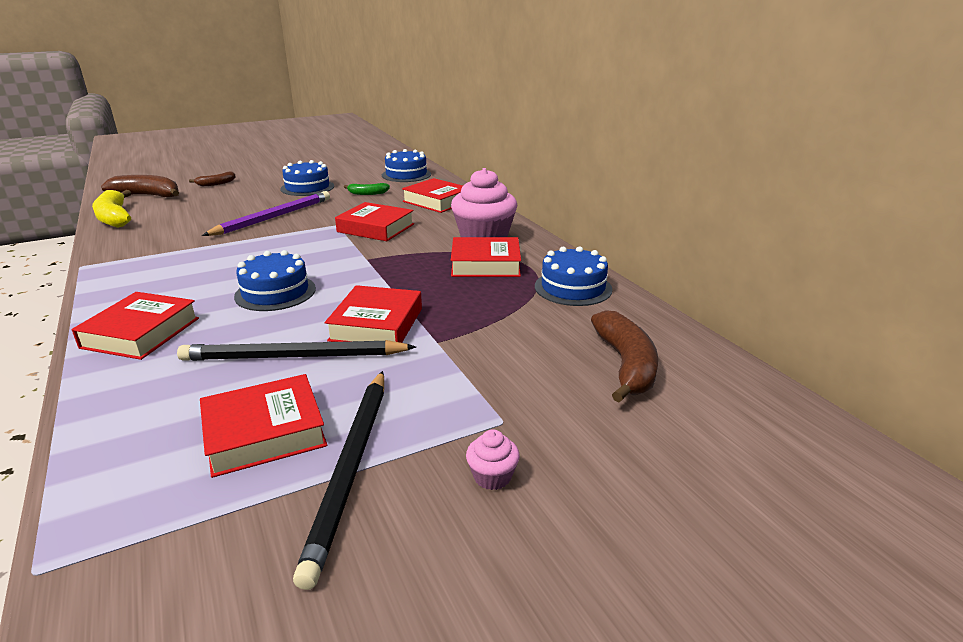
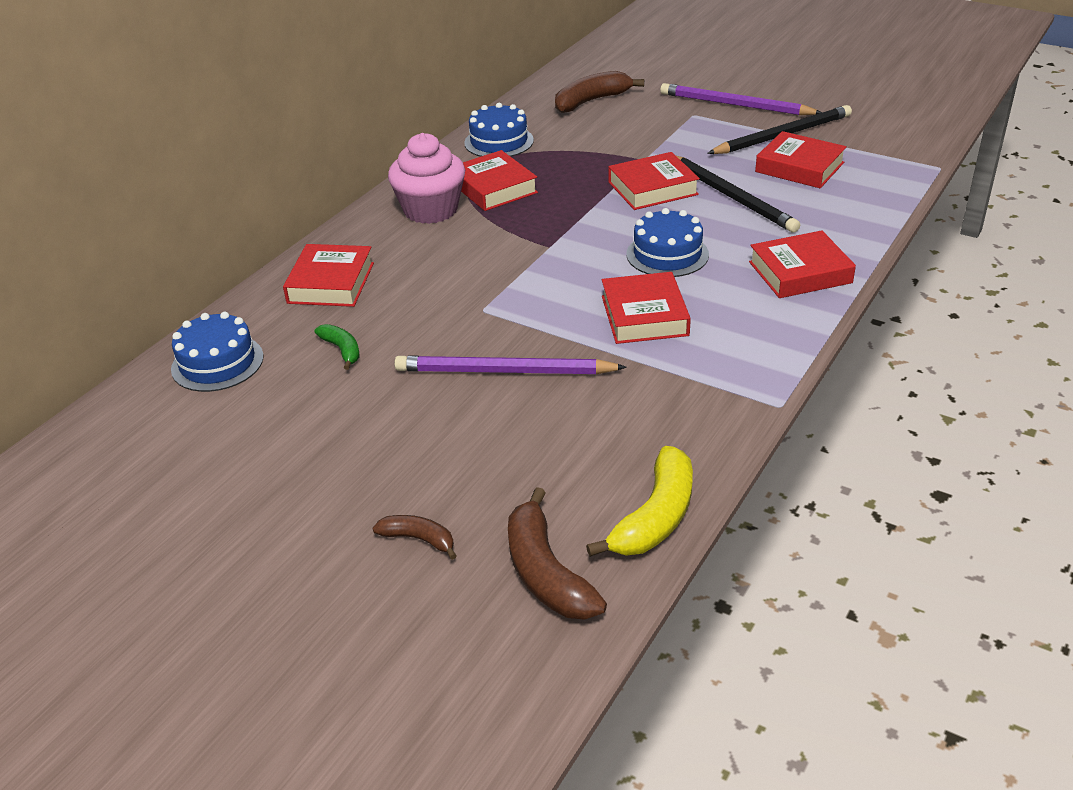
camera: 120 degrees left, 10 degrees up
blue cake [280,160,334,196] -> none
red book [335,202,414,241] -> red book moved to [602,272,691,344]
pink cupcake [466,429,520,490] -> purple pencil [660,83,822,115]

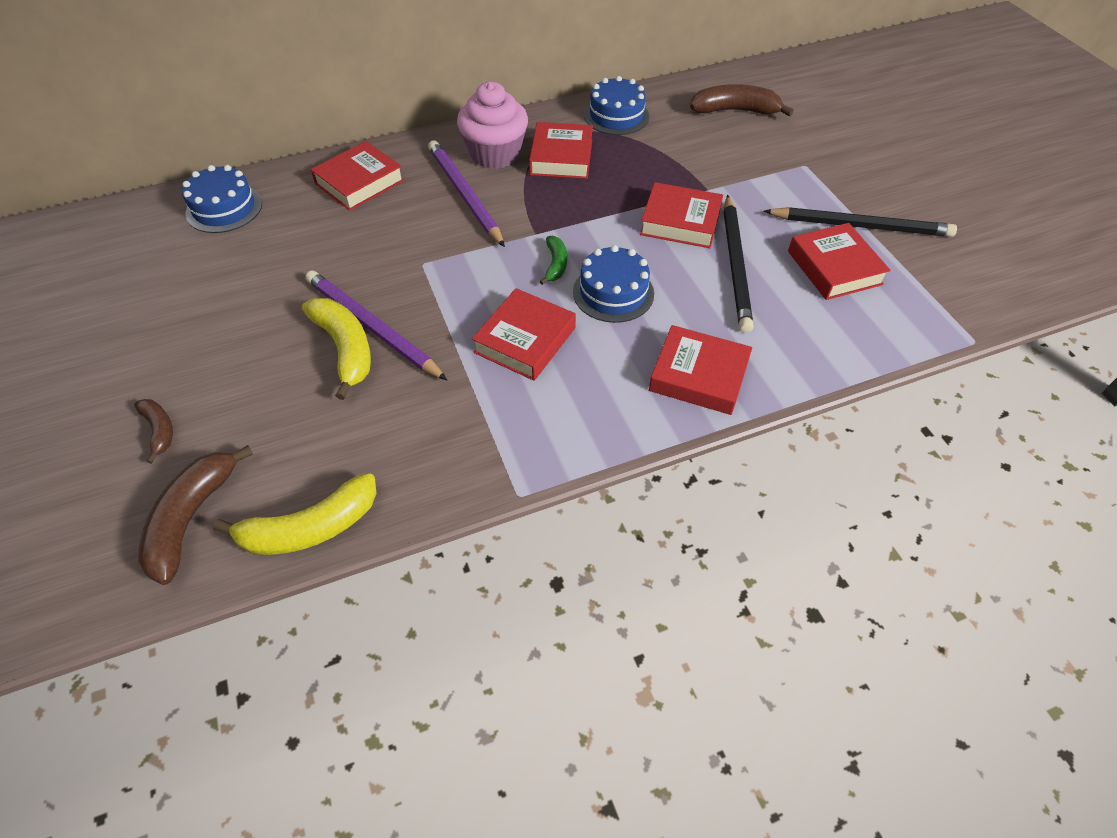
camera: 35 degrees right, 15 degrees up
green banana [314,324,360,370] -> green banana moved to [539,236,567,285]
purple pencil [660,83,822,115] -> purple pencil moved to [428,140,505,247]
none -> yellow banana [302,298,371,400]

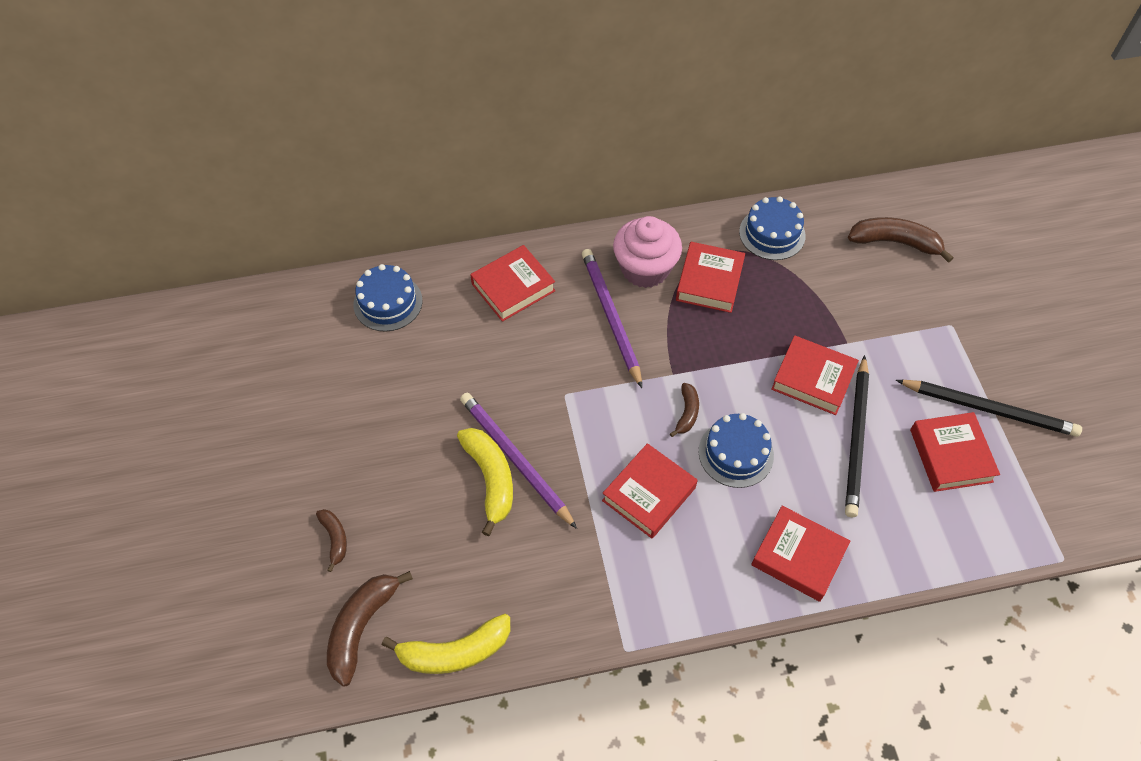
camera: 10 degrees right, 5 degrees up
green banana [539,236,567,285] -> brown banana [670,383,699,437]

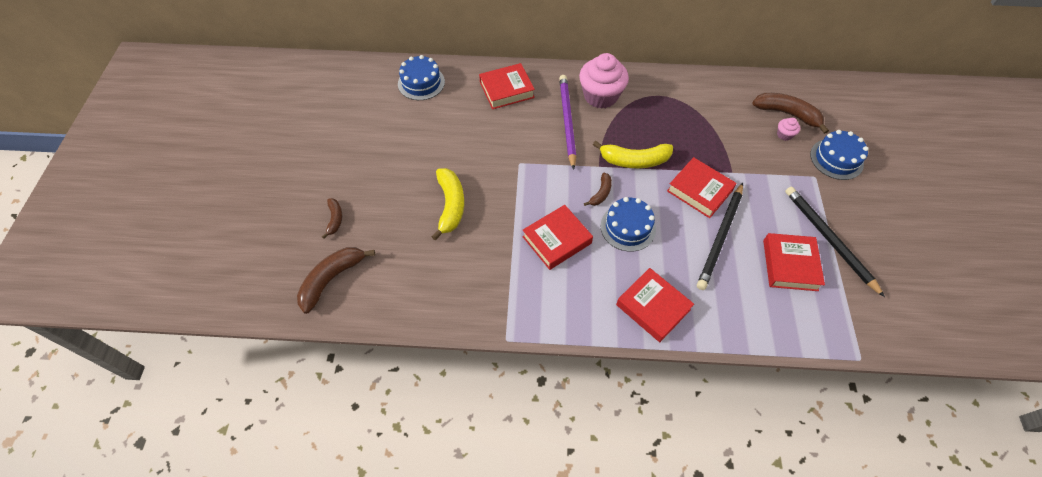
camera: 15 degrees right, 0 degrees up
yellow banana [382,614,510,674] -> yellow banana moved to [593,141,673,168]
purple pencil [460,393,577,529] -> none
red book [676,242,745,313] -> none
blue cake [739,196,806,260] -> blue cake moved to [810,130,869,180]
black pencil [896,380,1082,437] -> black pencil turned 150 degrees counterclockwise [785,187,885,297]
none -> pink cupcake [777,118,800,141]

